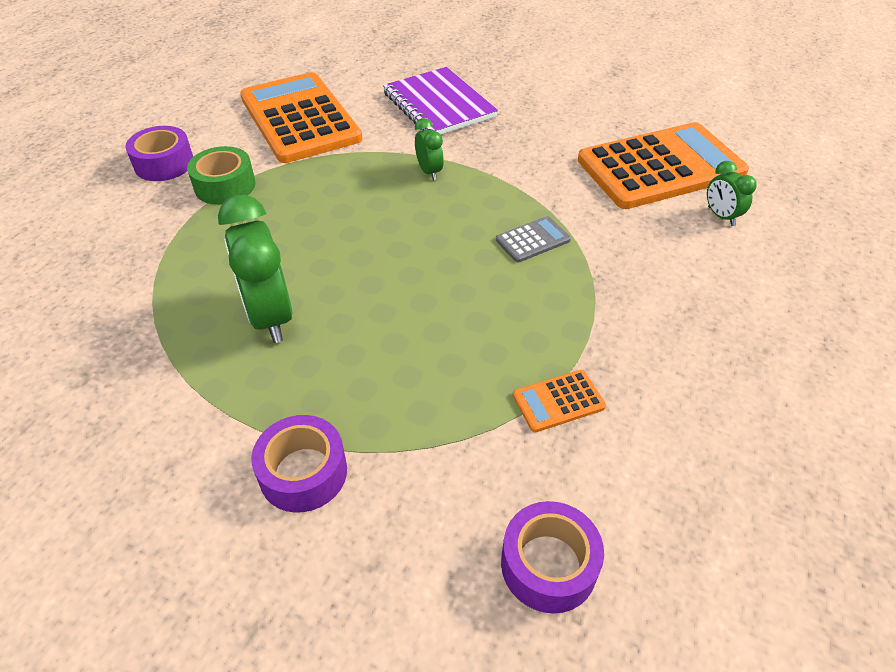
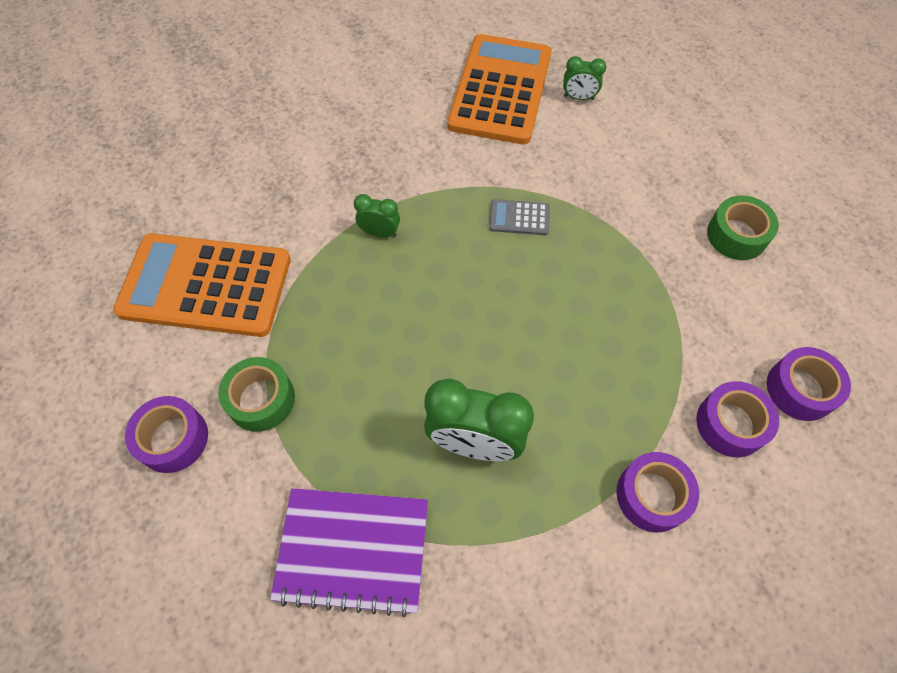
camera: 55 degrees left, 15 degrees up
purple notebook [383,67,498,135] -> purple notebook moved to [270,488,428,617]
grey calculator [496,216,571,263] -> grey calculator turned 90 degrees counterclockwise [489,199,550,235]
orange calculator [513,370,606,432] -> none
none -> purple tape [696,381,779,457]
none -> green tape [707,195,779,260]

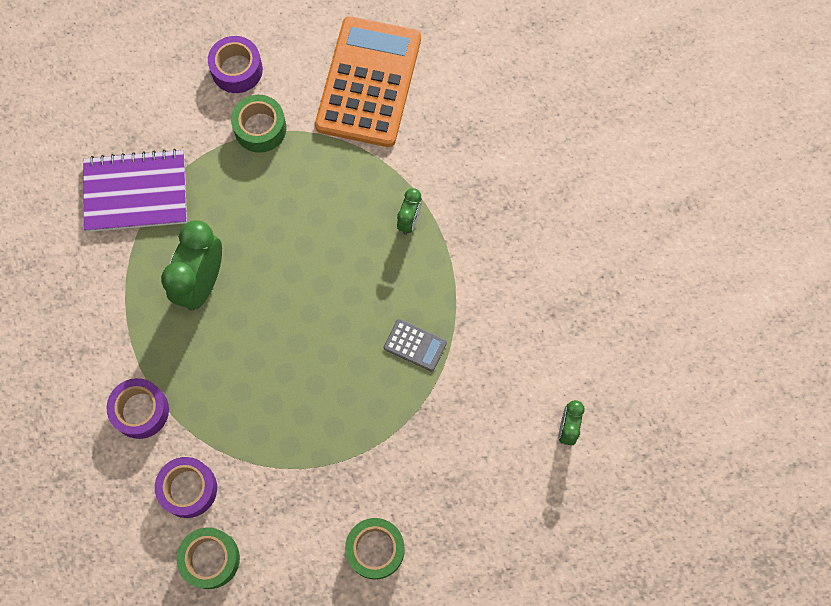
camera: 95 degrees right, 10 degrees up
purple notebook [270,488,428,617] -> purple notebook turned 75 degrees clockwise [83,149,187,232]
orange calculator [447,34,552,145] -> none
grey calculator [489,199,550,235] -> grey calculator turned 105 degrees clockwise [384,319,447,372]
purple tape [767,347,851,421] -> green tape [176,528,240,589]

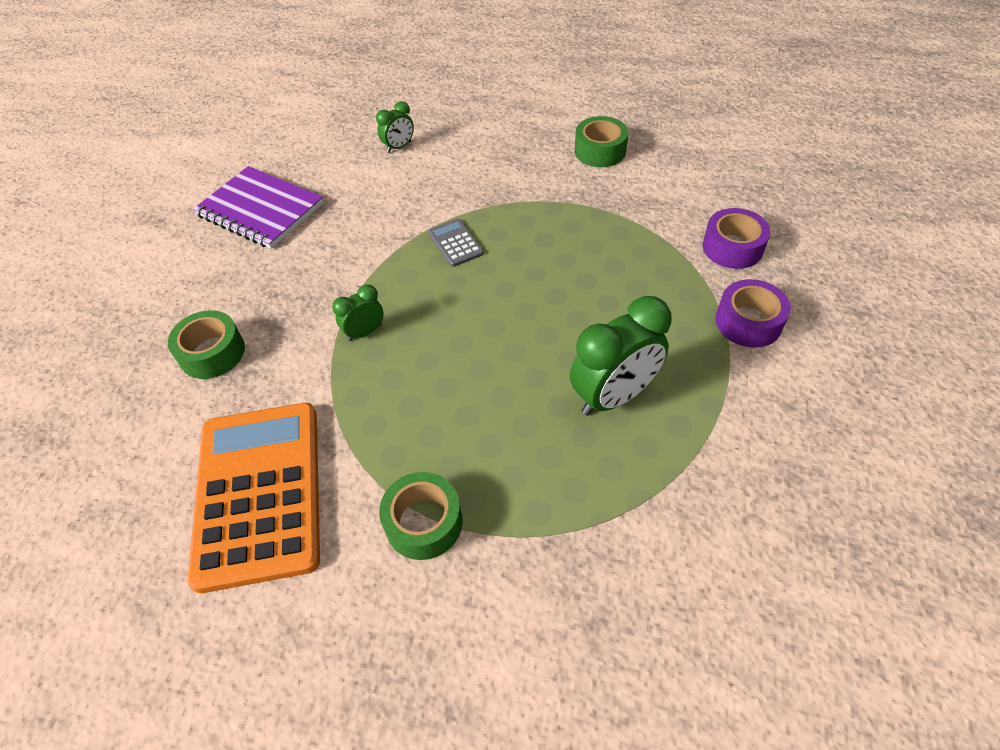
camera: 140 degrees left, 20 degrees down
purple notebook [83,149,187,232] -> purple notebook moved to [193,166,324,249]
green tape [176,528,240,589] -> green tape moved to [168,310,245,379]
purple tape [208,36,263,93] -> none
orange calculator [315,16,421,147] -> orange calculator turned 120 degrees clockwise [187,403,320,593]

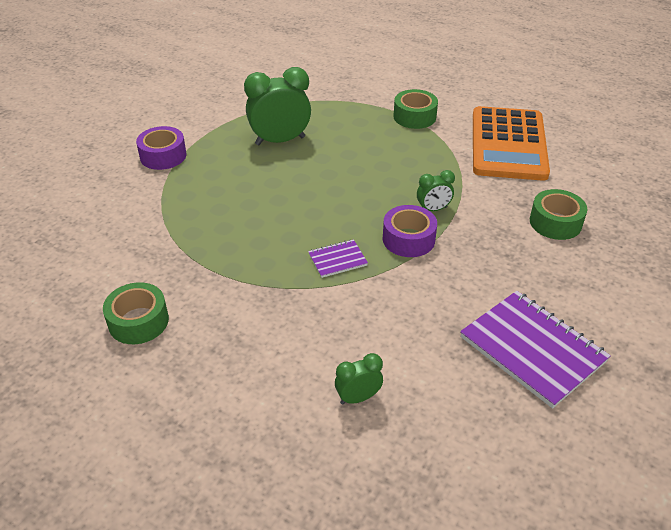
camera: 165 degrees left, 10 degrees down
grey calculator [428,219,484,267] -> purple notebook [308,239,368,278]
purple tape [703,208,770,269] -> purple tape moved to [383,205,437,257]

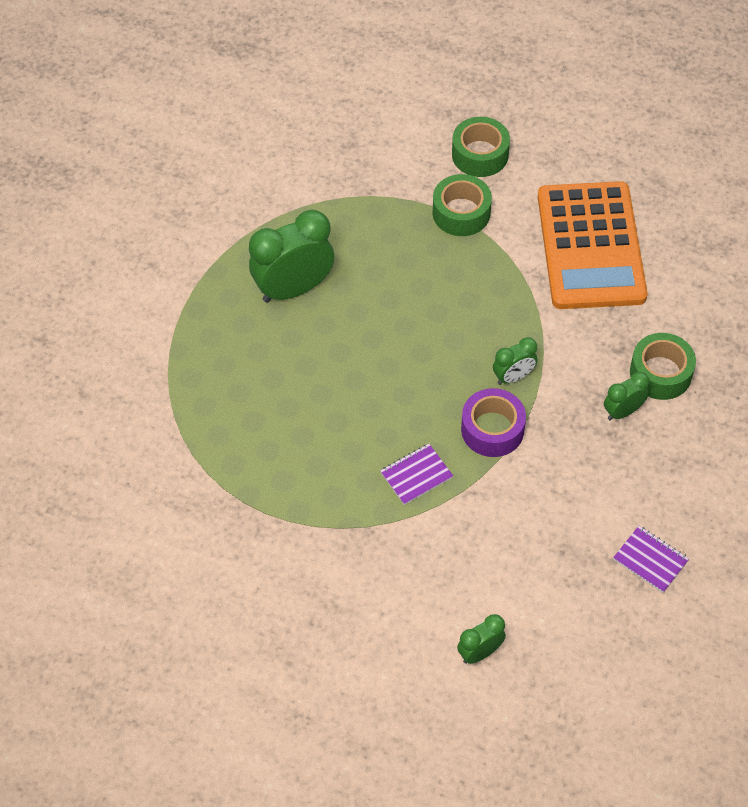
camera: 10 degrees left, 15 degrees up
green tape [103,282,169,344] -> green tape moved to [452,117,510,177]
purple tape [136,126,186,170] -> none
purple notebook [460,291,611,409] -> purple notebook [613,526,689,593], size x0.48
none -> green clock [604,372,649,420]

